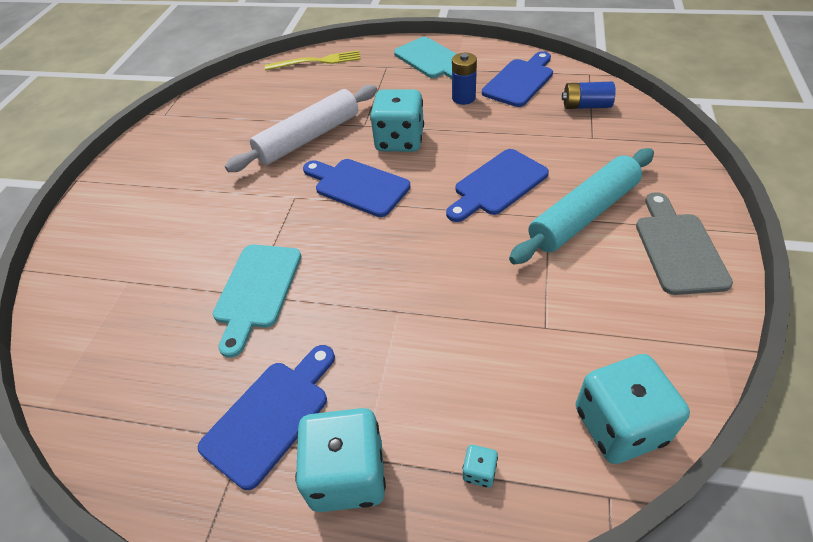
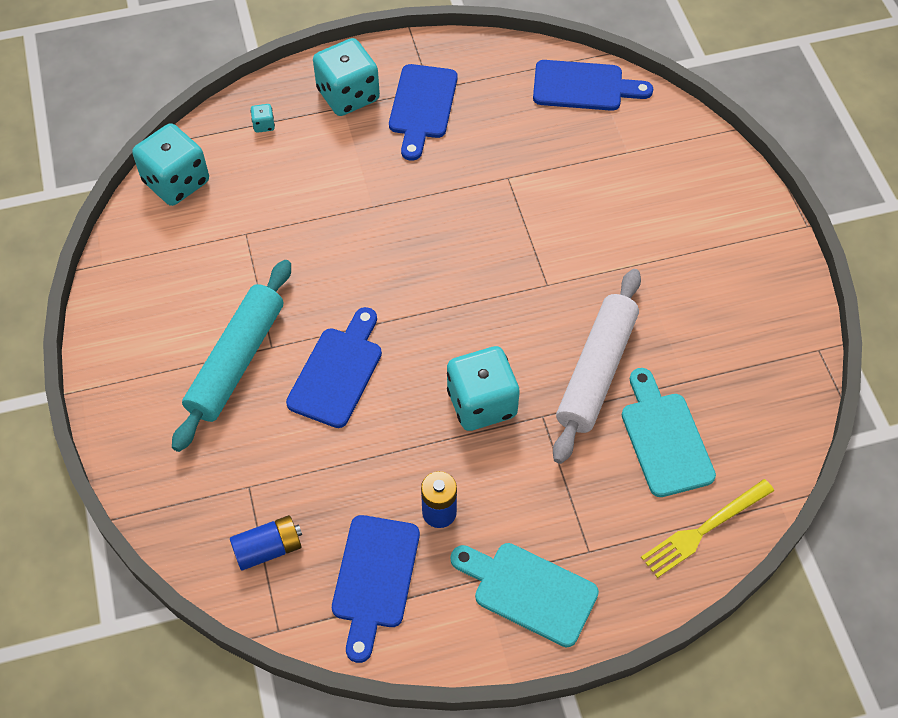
camera: 150 degrees right, 10 degrees up
turquoise cutting board [213,245,301,358] -> turquoise cutting board moved to [622,368,716,497]
blue cutting board [303,159,411,217] -> blue cutting board moved to [533,60,653,111]
grey cutting board [636,192,733,295] -> none

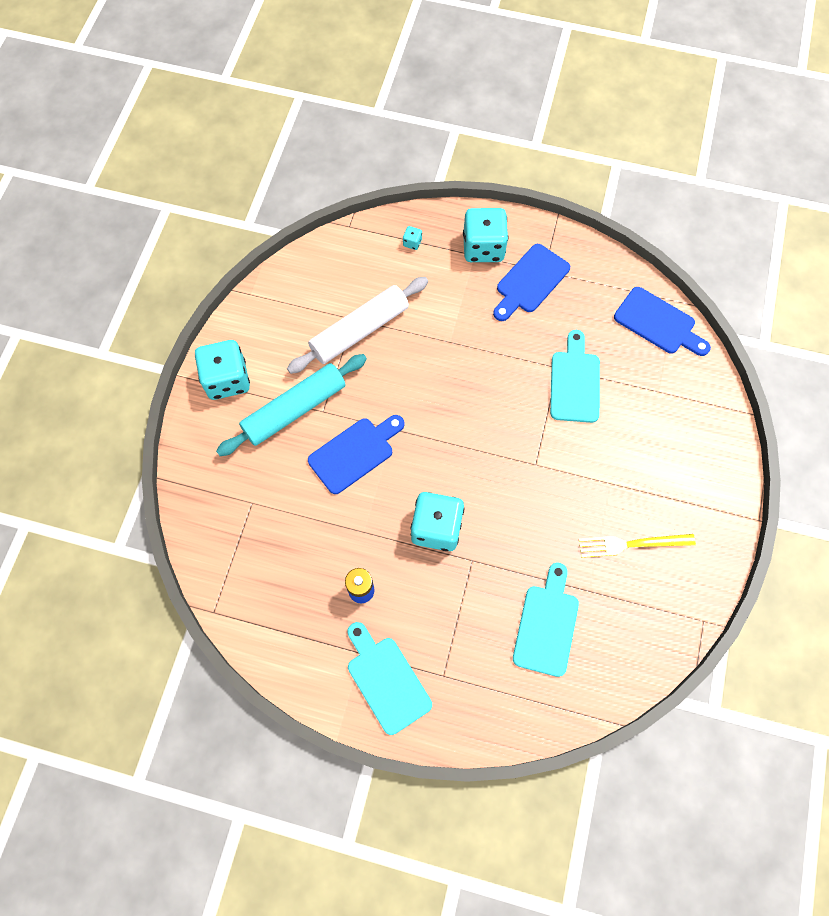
camera: 30 degrees right, 10 degrees up
turquoise dice [132,124,209,206] -> turquoise dice moved to [195,340,250,400]
blue battery [230,515,302,571] -> none
blue cutting board [332,515,420,663] -> none
white rolling pin [553,269,641,464] -> white rolling pin moved to [287,277,428,374]
yellow fork [641,479,774,578] -> yellow fork moved to [579,534,696,558]
none -> turquoise cutting board [550,330,600,423]

